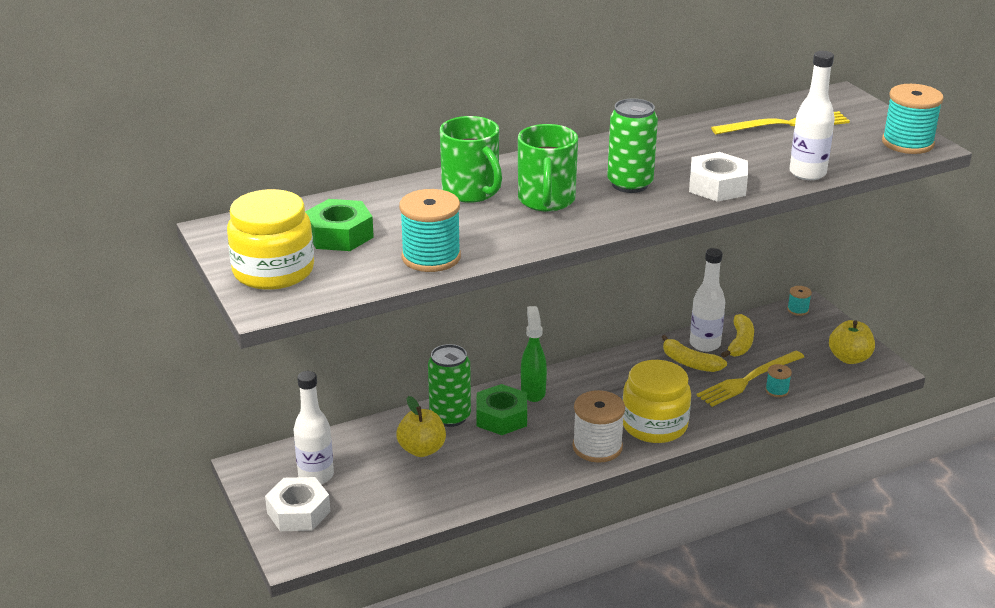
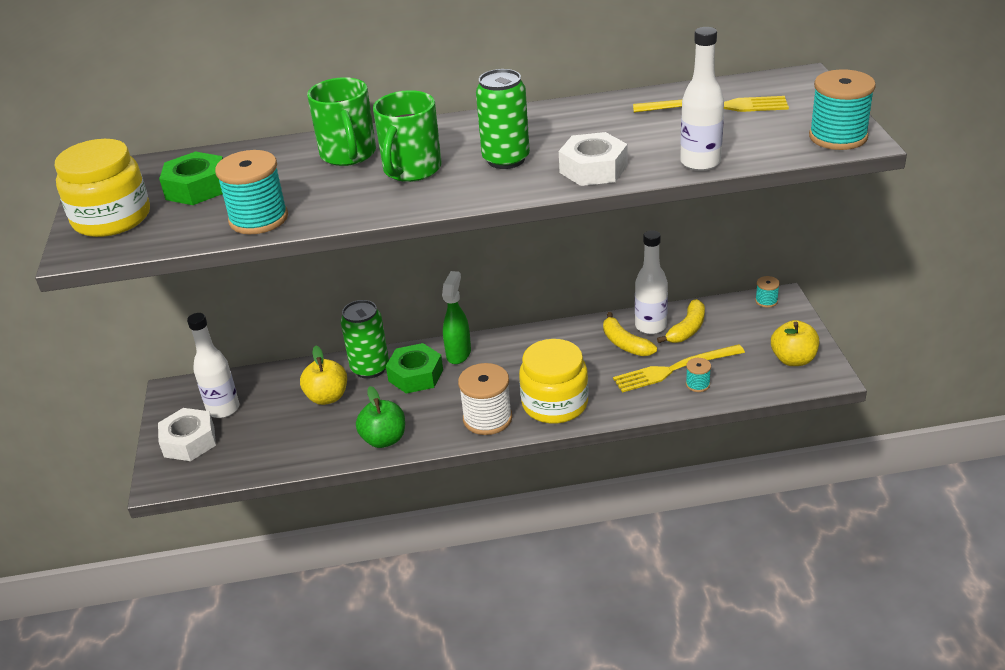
camera: 20 degrees right, 5 degrees up
none -> green apple [356,386,405,448]

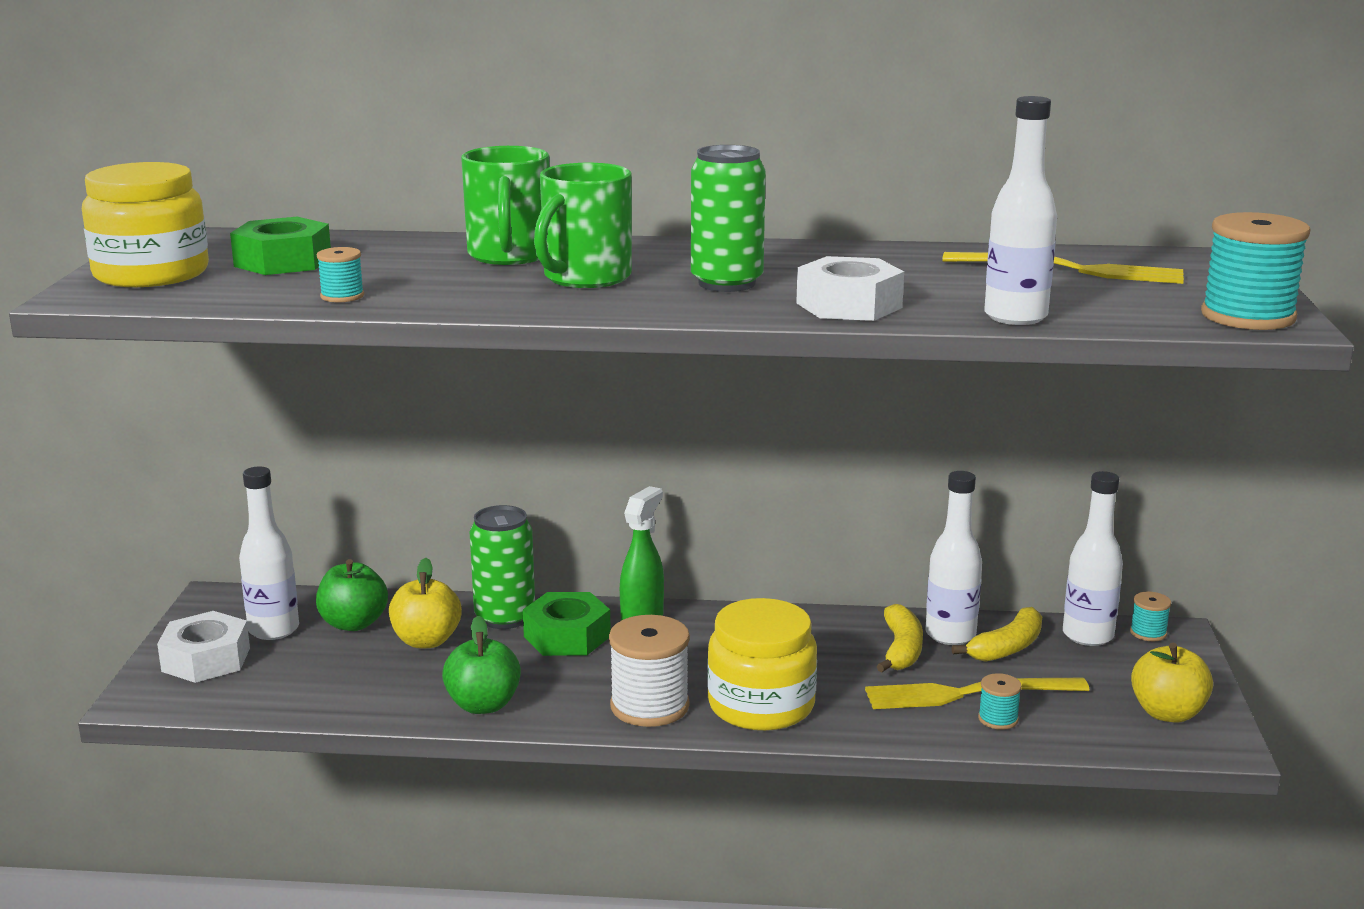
camera: 10 degrees right, 15 degrees down
turquoise spool [215,150,288,234] -> turquoise spool [317,247,364,302], size x0.49
yellow banana [603,312,657,356] -> yellow banana turned 150 degrees counterclockwise [877,604,923,672]
none -> green apple [316,559,388,631]
none -> white bottle [1063,471,1123,646]

